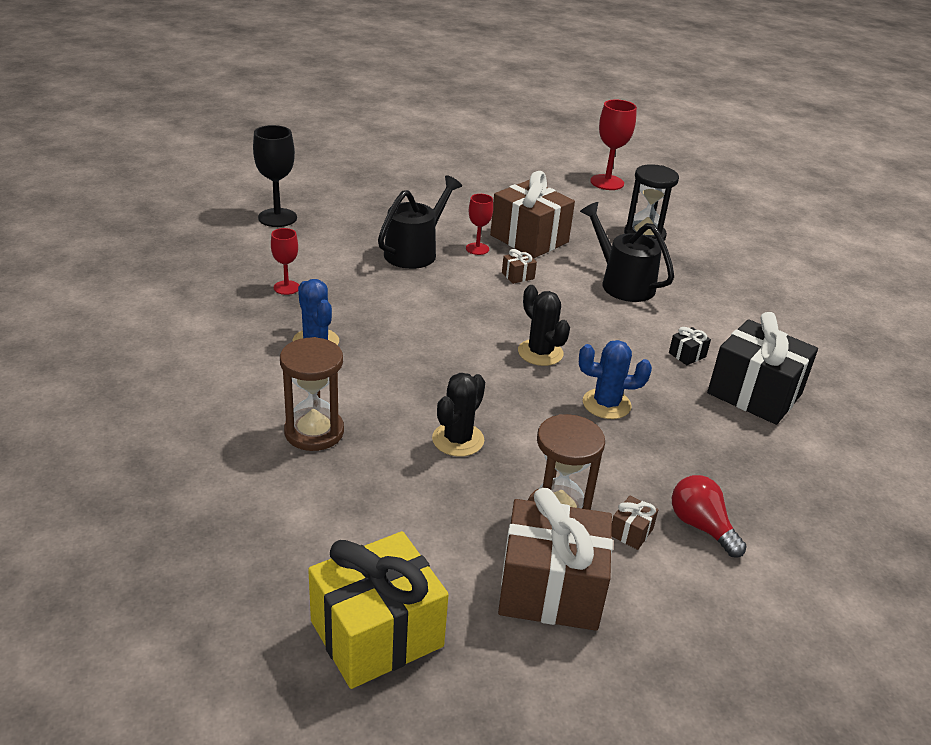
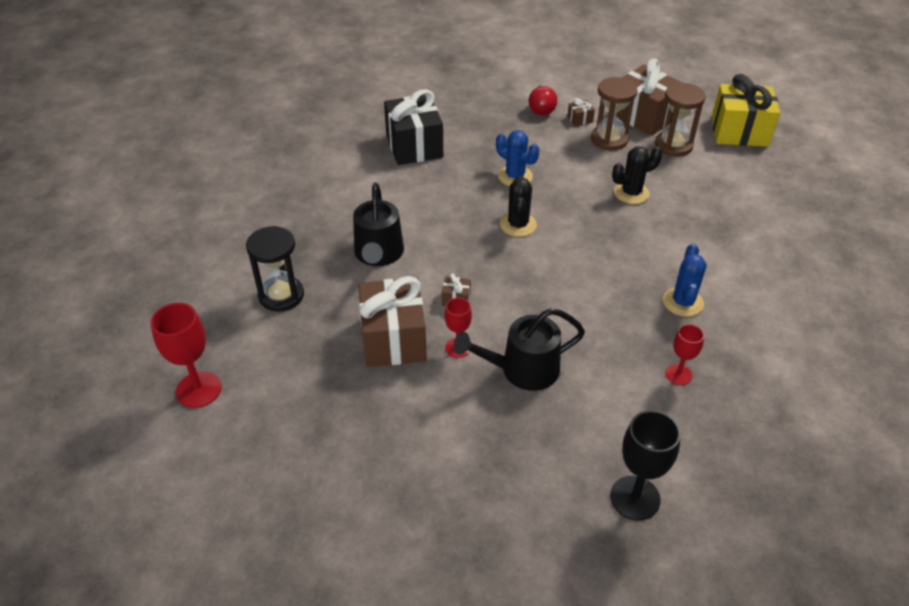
camera: 140 degrees left, 10 degrees up
brown hourglass [280,337,344,451] -> brown hourglass moved to [655,83,706,156]
black gift [669,327,711,365] -> none

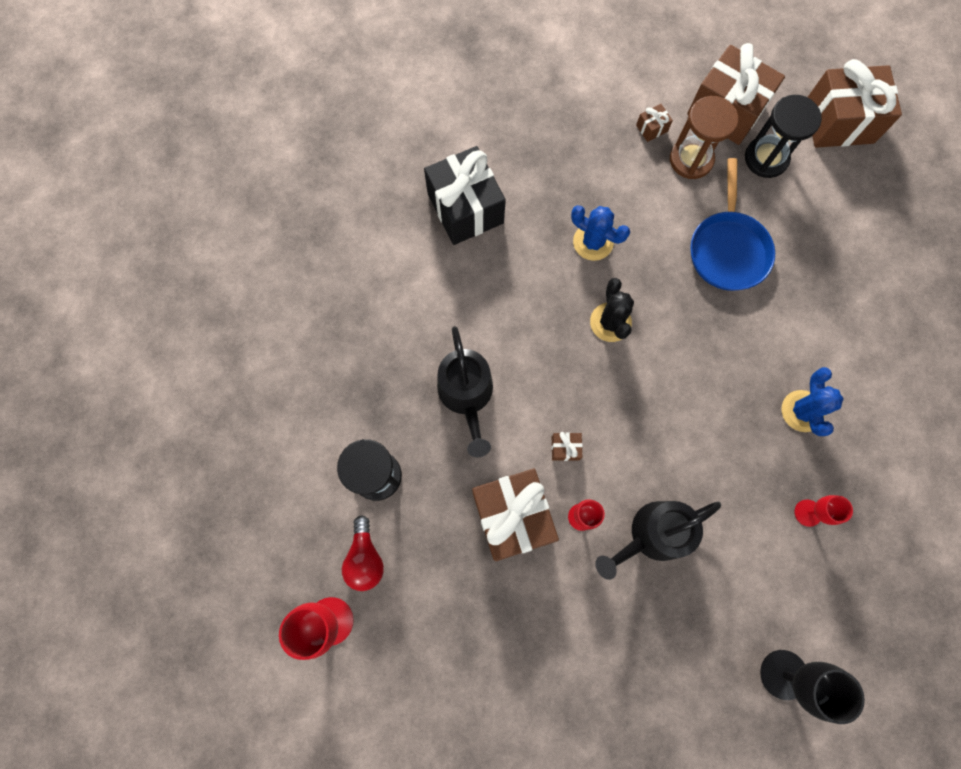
camera: 10 degrees left, 30 degrees up
red light bulb [529,85,557,115] -> red light bulb moved to [342,515,384,591]
black cactus [612,147,662,204] -> blue pan [690,158,775,291]
brown hourglass [655,83,706,156] -> black hourglass [745,95,822,178]
yellow gift [711,74,780,147] -> brown gift [807,59,902,148]

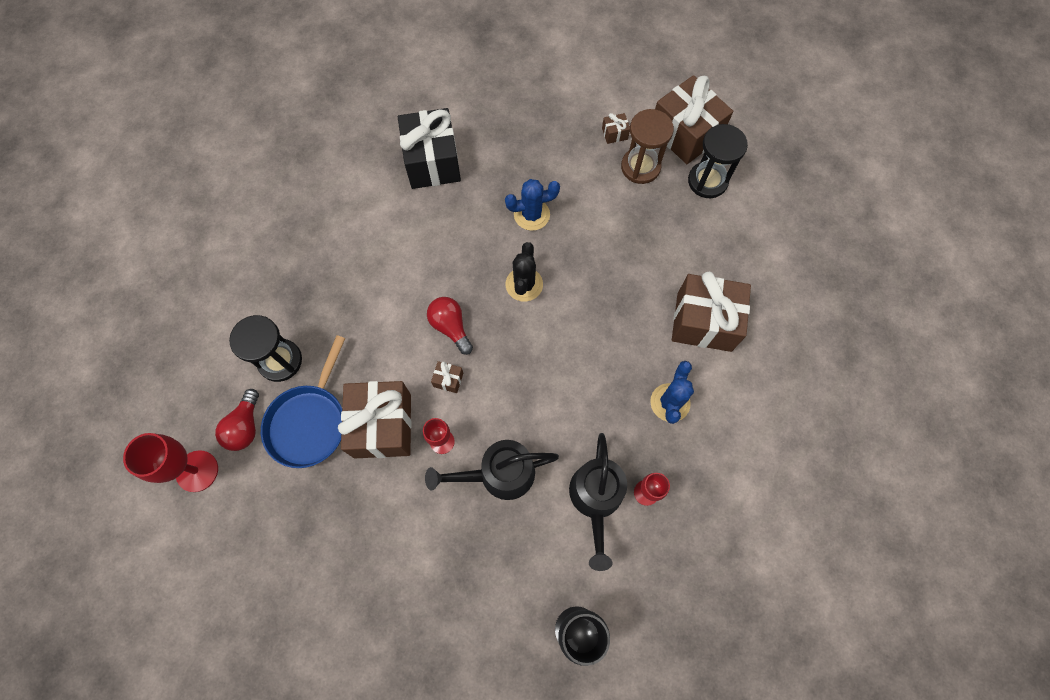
camera: 15 degrees right, 5 degrees down
black watering can [437,326,493,457] -> black watering can moved to [569,433,627,571]
blue cactus [571,205,630,261] -> blue cactus turned 60 degrees counterclockwise [505,179,560,231]
blue pan [690,158,775,291] -> blue pan moved to [261,335,345,468]
brown gift [807,59,902,148] -> brown gift moved to [672,272,751,352]
none -> red light bulb [427,297,473,355]

